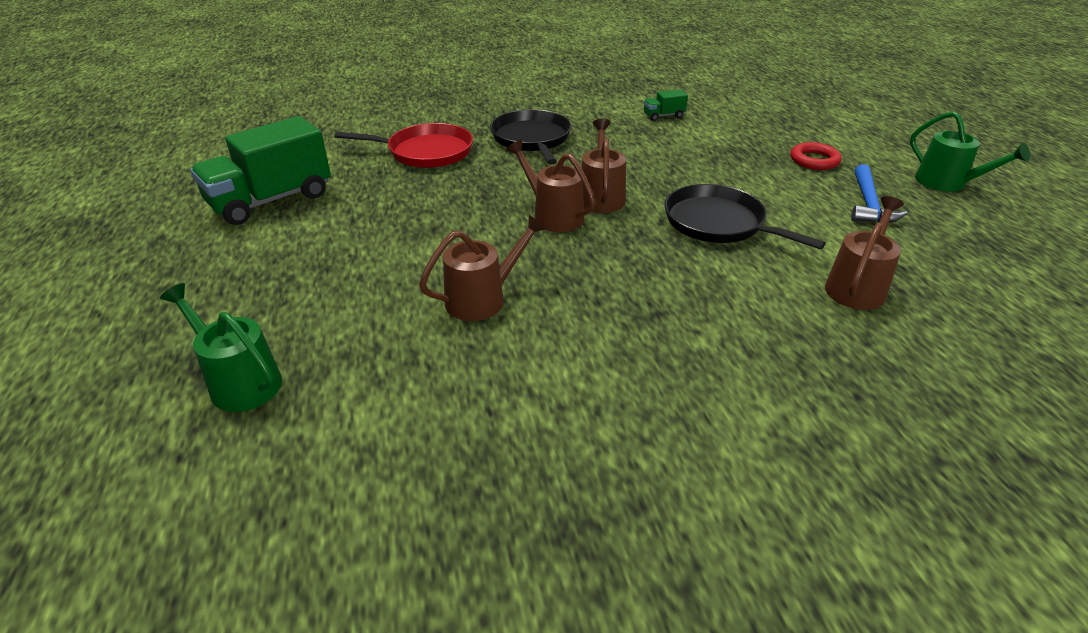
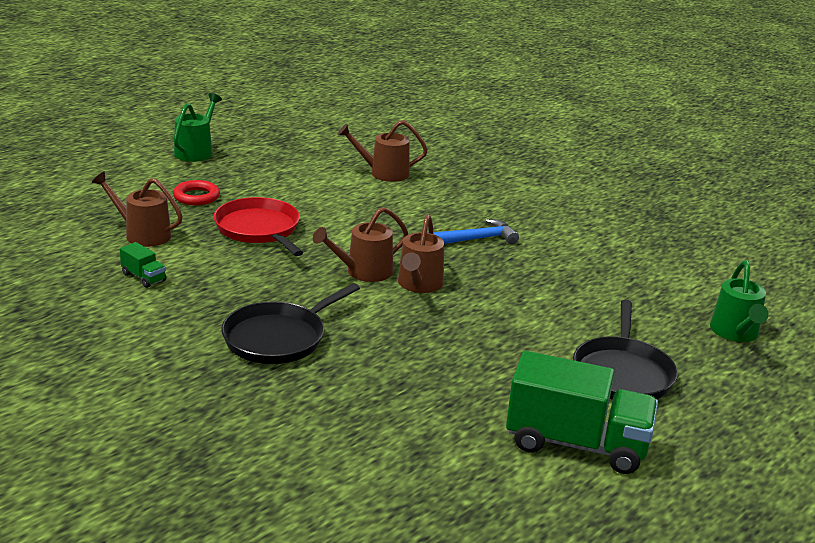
camera: 125 degrees left, 10 degrees down
red pan [334,123,473,168] -> red pan moved to [214,197,304,256]
brown watering can [419,215,546,321] -> brown watering can moved to [92,172,183,247]
black pan [665,184,826,249] -> black pan moved to [573,300,678,400]
blue hammer [851,164,907,223] -> blue hammer moved to [433,219,519,244]

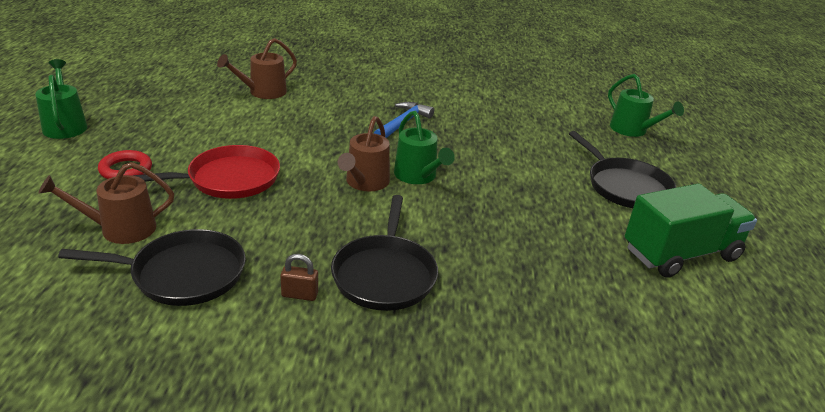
camera: 40 degrees left, 5 degrees up
green truck [120,242,166,288] -> black pan [58,229,246,306]
red pan [214,197,304,256] -> red pan turned 135 degrees clockwise [131,145,280,199]
brown watering can [398,214,444,293] -> green watering can [394,111,455,184]
none -> brown padlock [281,254,318,301]

